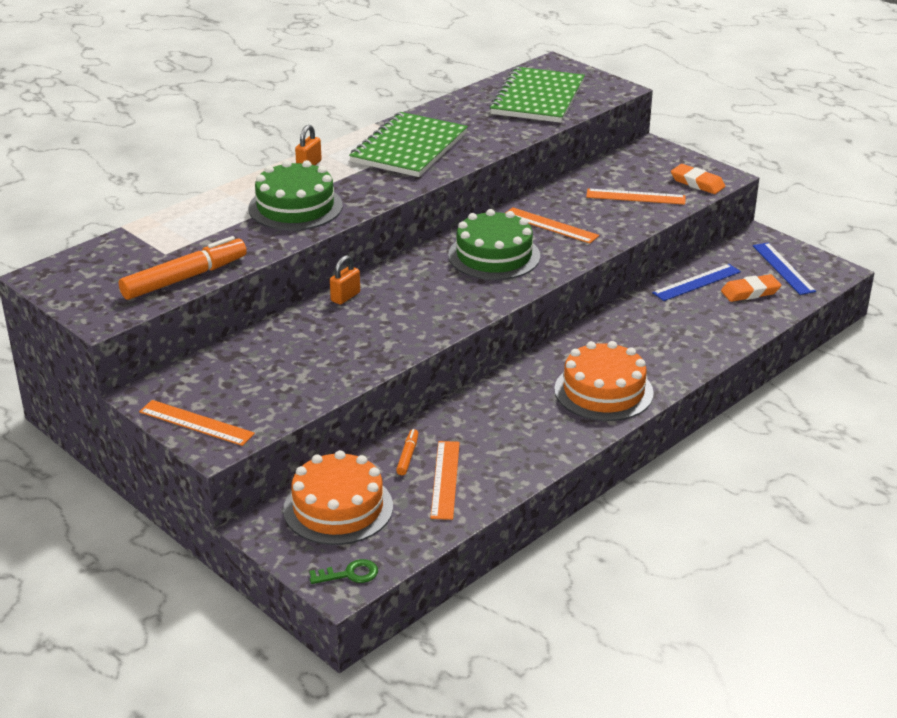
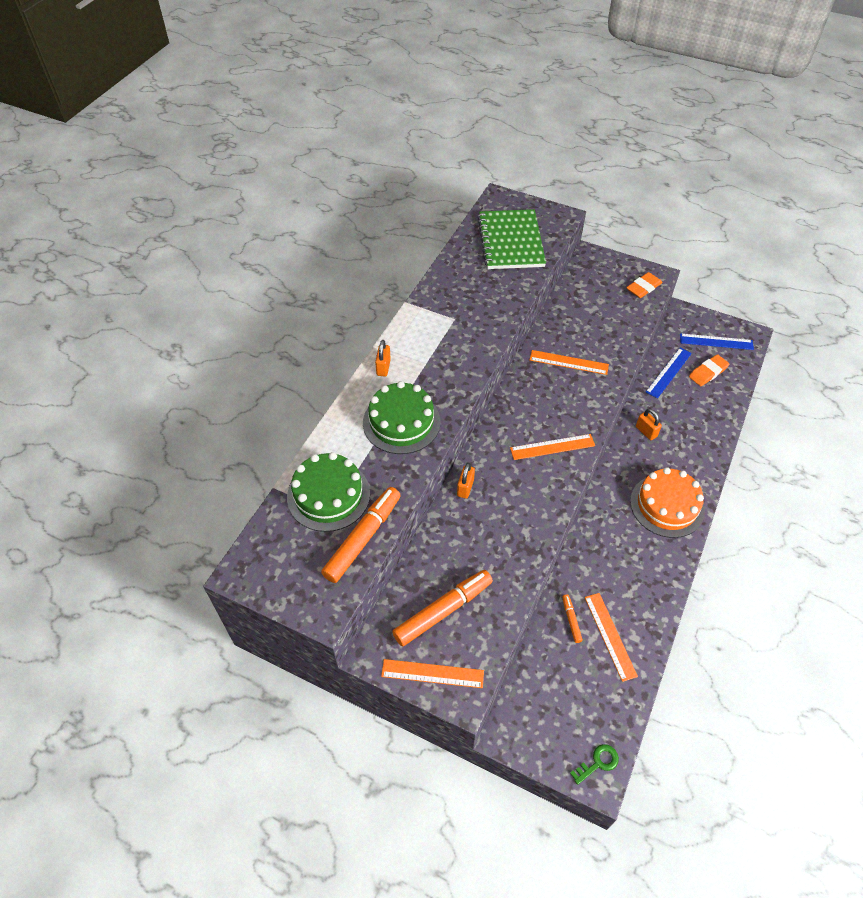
camera: 20 degrees left, 20 degrees up
orange cake [283,450,393,545] -> none
green notebook [349,112,468,177] -> none
green cake [448,209,540,280] -> green cake moved to [287,452,370,532]
orange ruler [586,189,686,205] -> orange ruler moved to [510,434,595,460]
orange eraser [671,164,726,194] -> orange eraser turned 60 degrees counterclockwise [626,272,663,298]
blue ruler [753,243,816,295] -> blue ruler turned 45 degrees counterclockwise [680,333,754,350]
none -> orange marker [392,570,493,646]
none -> orange padlock [636,408,662,440]

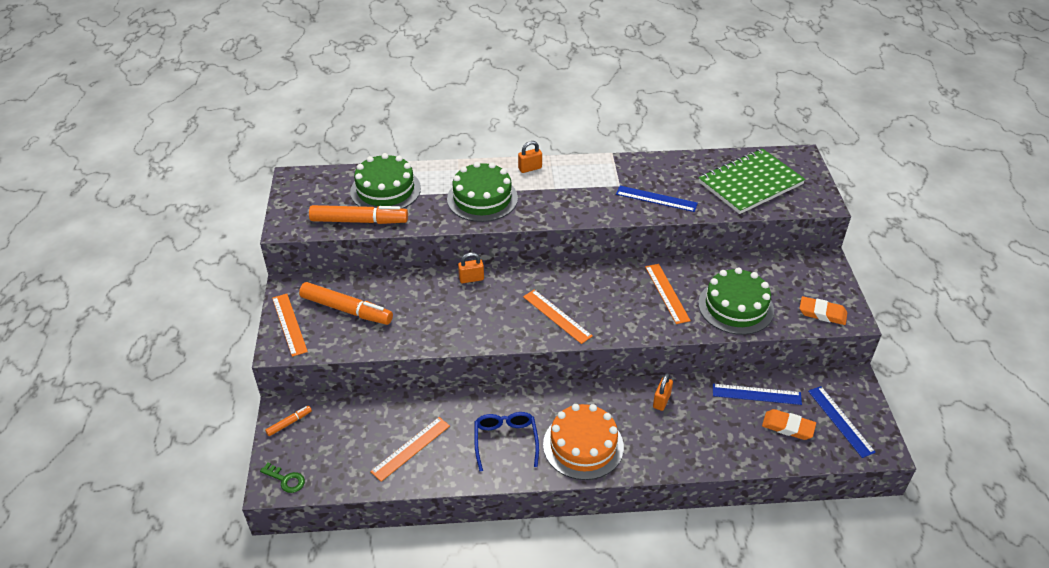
camera: 60 degrees right, 10 degrees down
orange marker [562,594,583,643] -> orange marker moved to [265,406,312,436]
none -> blue glasses [474,412,539,471]
none -> blue ruler [616,186,698,212]
none -> green cake [698,267,774,335]

